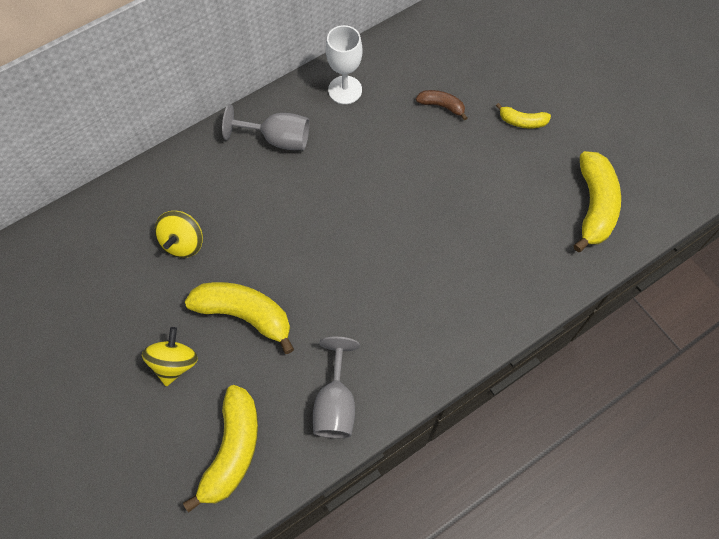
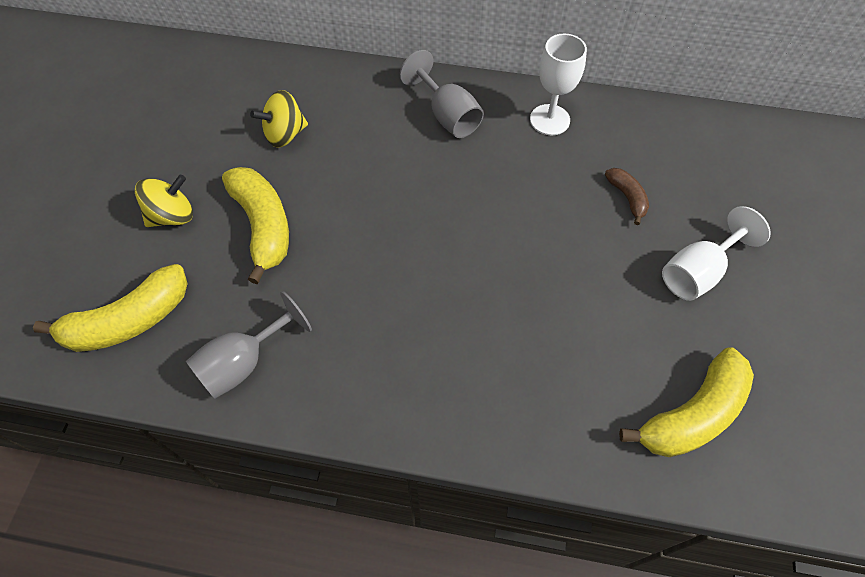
camera: 45 degrees right, 5 degrees down
yellow banana [496,103,551,129] -> white goblet [662,206,771,301]

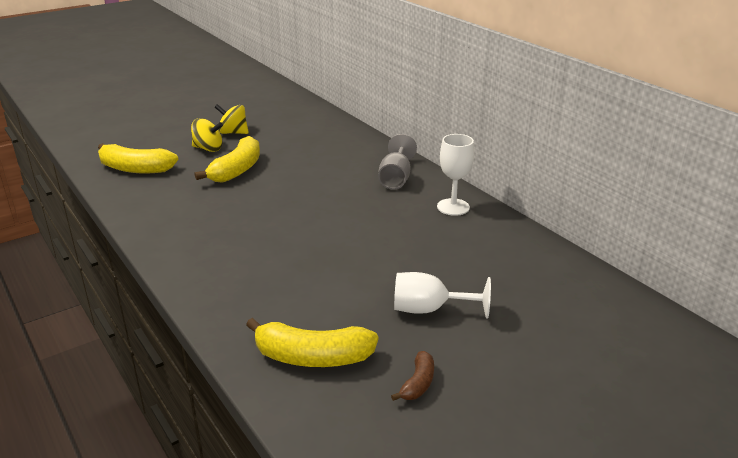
camera: 45 degrees right, 30 degrees down
grey goblet [186,291,312,399] -> none
yellow spinning top [250,90,308,148] -> yellow spinning top moved to [215,104,249,134]
brown banana [605,168,649,225] -> brown banana moved to [391,351,434,401]

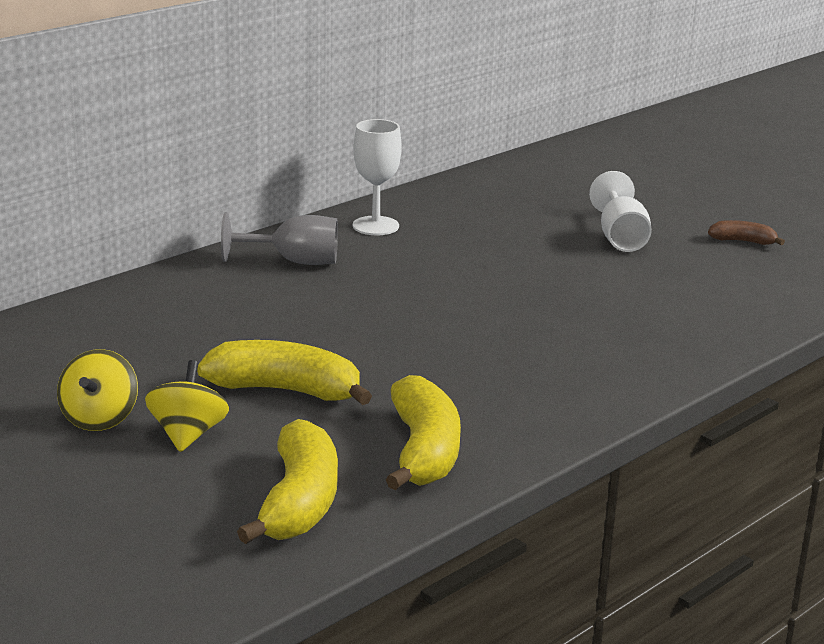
camera: 100 degrees left, 5 degrees down
yellow banana [246,318,378,367] -> yellow banana moved to [386,375,461,491]

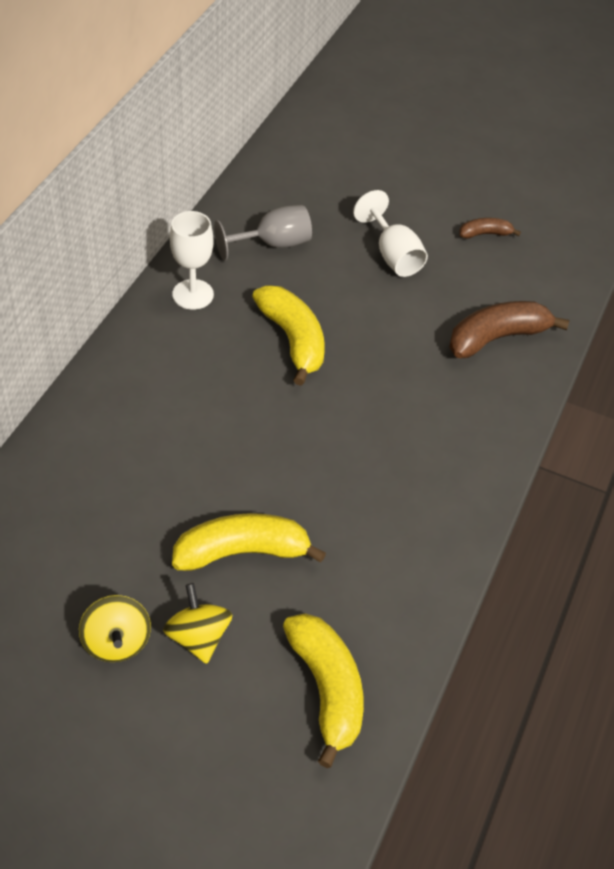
camera: 25 degrees left, 25 degrees up
grey goblet [221,212,338,265] -> grey goblet moved to [214,205,312,261]
yellow banana [386,375,461,491] -> yellow banana moved to [252,285,325,386]
none -> brown banana [449,301,569,358]

